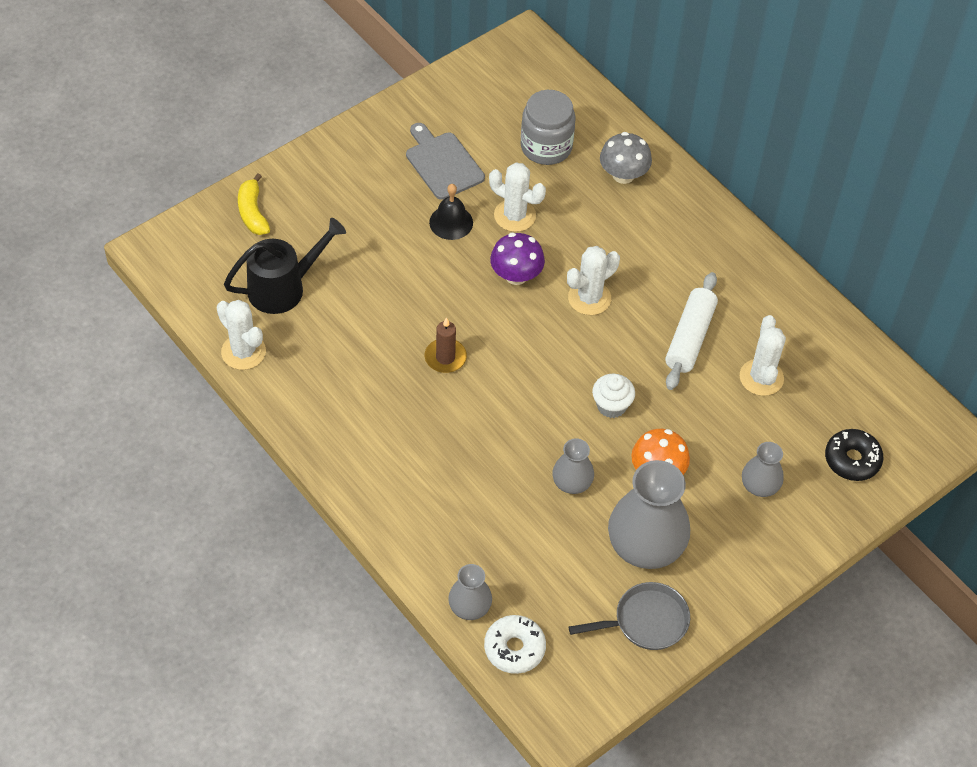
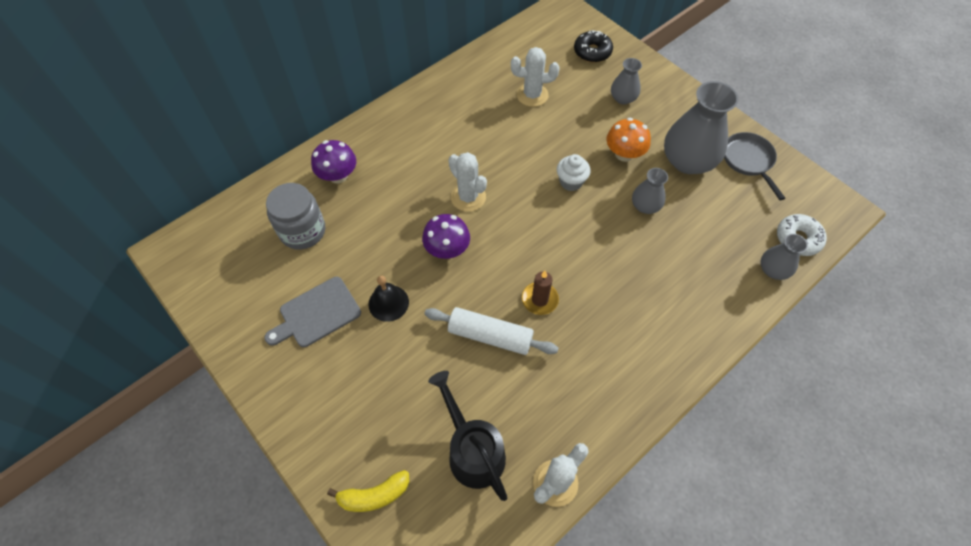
camera: 90 degrees left, 5 degrees up
white cactus [489,163,546,232] -> none
grey mushroom [600,132,652,184] -> purple mushroom [311,140,356,184]
white rolling pin [665,272,718,390] -> white rolling pin moved to [424,307,558,355]

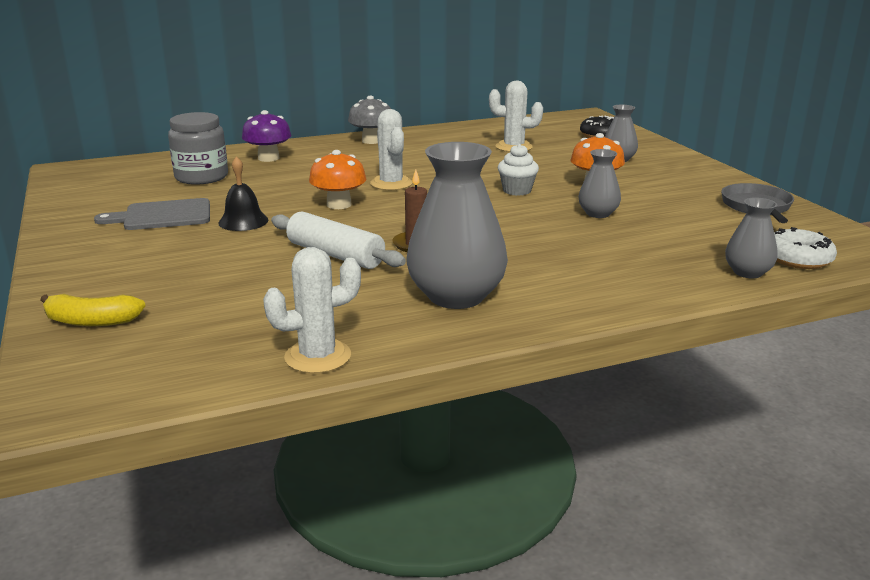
camera: 20 degrees right, 35 degrees down
purple mushroom [422,214,470,259] -> orange mushroom [309,150,366,209]
black watering can [428,371,507,501] -> none
grey vase [664,81,739,174] -> grey vase moved to [407,142,508,309]
none -> grey mushroom [348,96,391,144]

